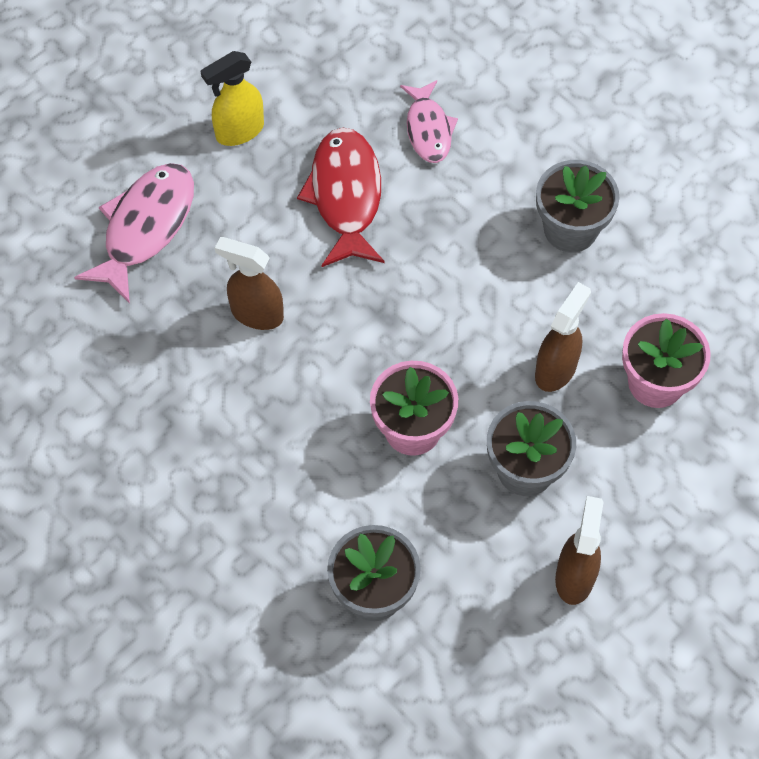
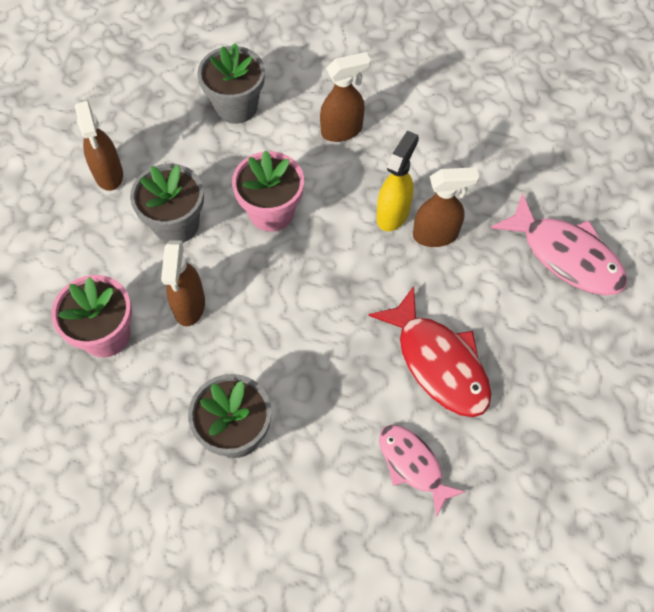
camera: 150 degrees right, 0 degrees up
pink fish [74,163,194,304] -> pink fish turned 45 degrees counterclockwise [491,193,628,295]
yellow spray bottle [201,51,264,146] -> yellow spray bottle moved to [377,131,419,231]
none -> brown spray bottle [320,52,371,142]

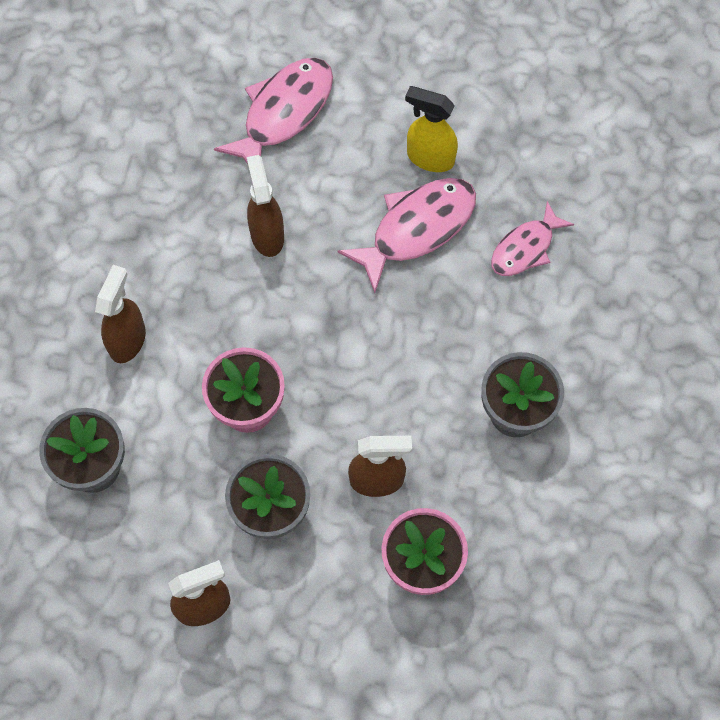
camera: 95 degrees left, 5 degrees up
brown spray bottle [320,52,371,142] -> brown spray bottle turned 45 degrees clockwise [95,265,146,363]
red fish [368,286,491,417] -> pink fish [337,178,476,293]
yellow spray bottle [377,131,419,231] -> yellow spray bottle moved to [405,86,458,172]

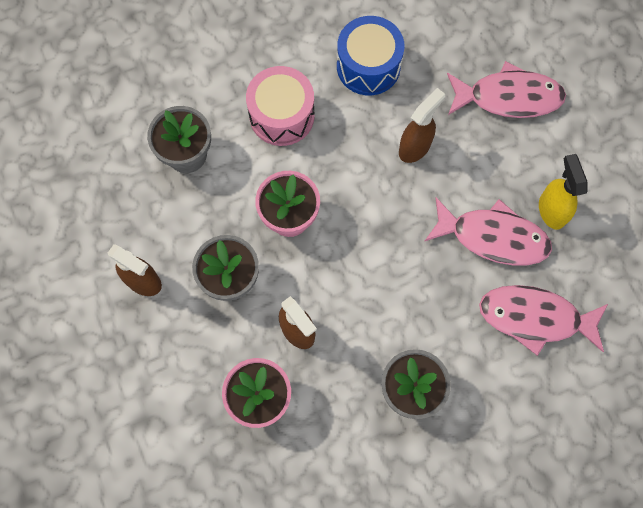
camera: 55 degrees right, 5 degrees up
brown spray bottle [95,265,146,363] -> pink drum [246,66,315,146]
pink fish [491,201,574,276] -> pink fish [479,285,608,356], size x1.57
none -> blue drum [337,16,404,95]

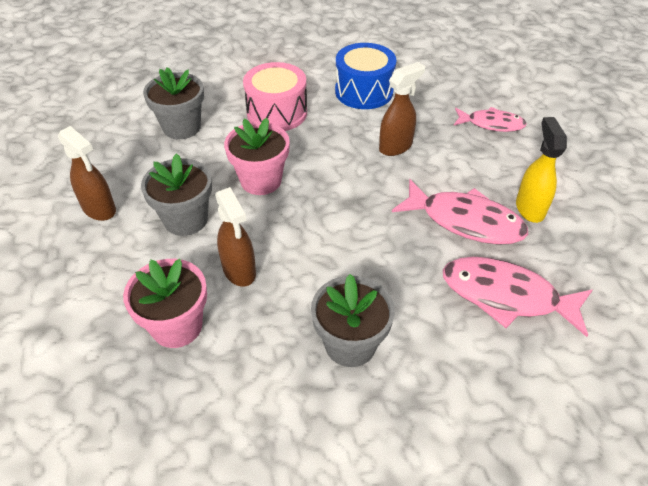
camera: 10 degrees right, 25 degrees down
pink fish [447,61,566,118] -> pink fish [454,107,527,132], size x0.63

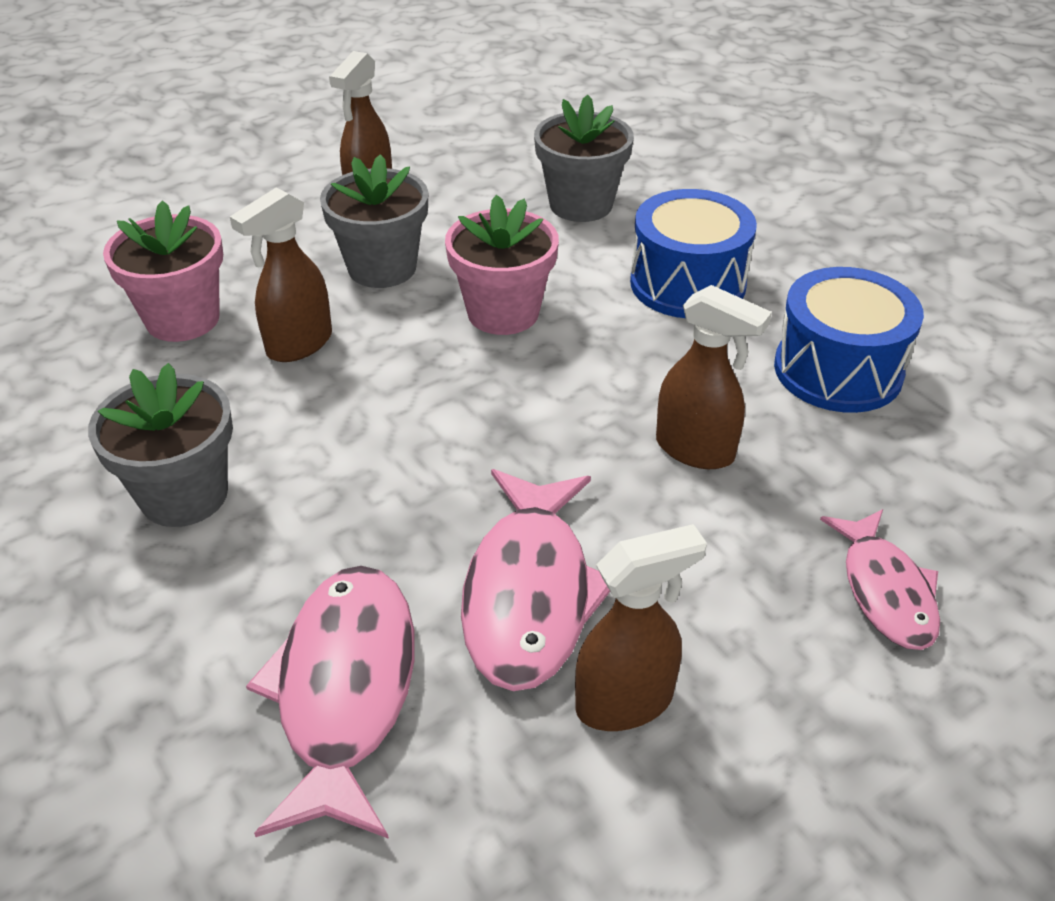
camera: 70 degrees right, 5 degrees down
pink drum [243,62,307,131] -> blue drum [630,189,757,318]
yellow spray bottle [516,117,567,223] -> brown spray bottle [575,524,707,731]

